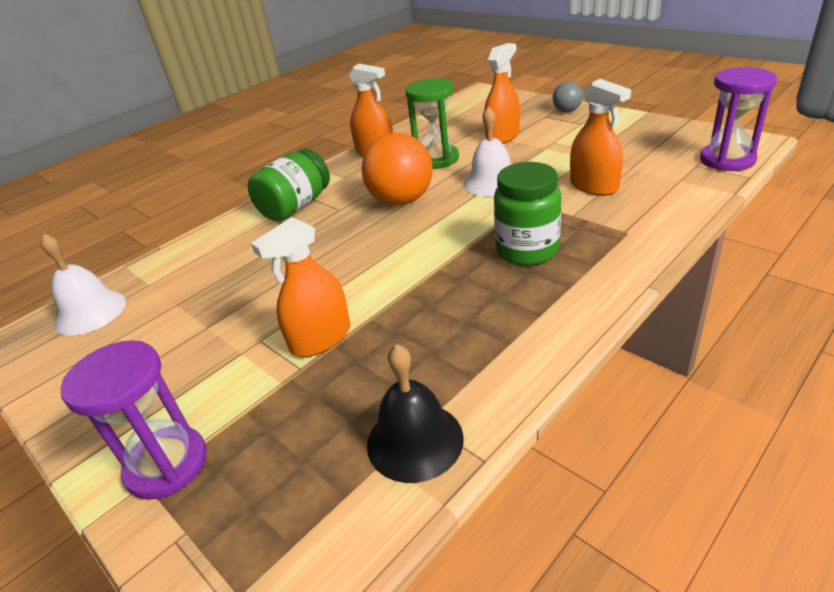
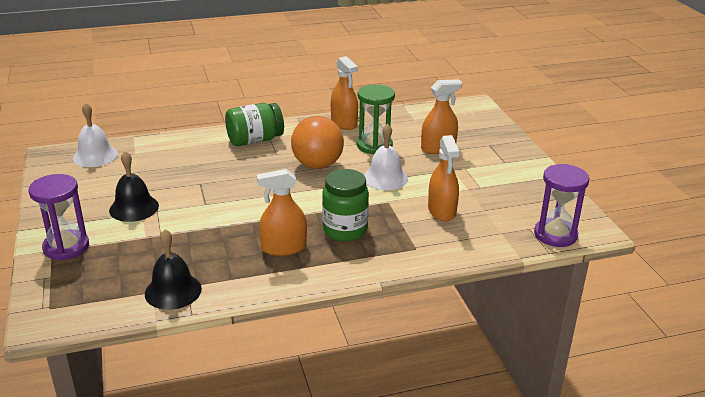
camera: 25 degrees right, 5 degrees down
orange spray bottle [251,217,350,357] -> orange spray bottle moved to [257,169,307,256]
grey ball [553,81,583,112] -> none
none -> black bell [109,151,159,222]

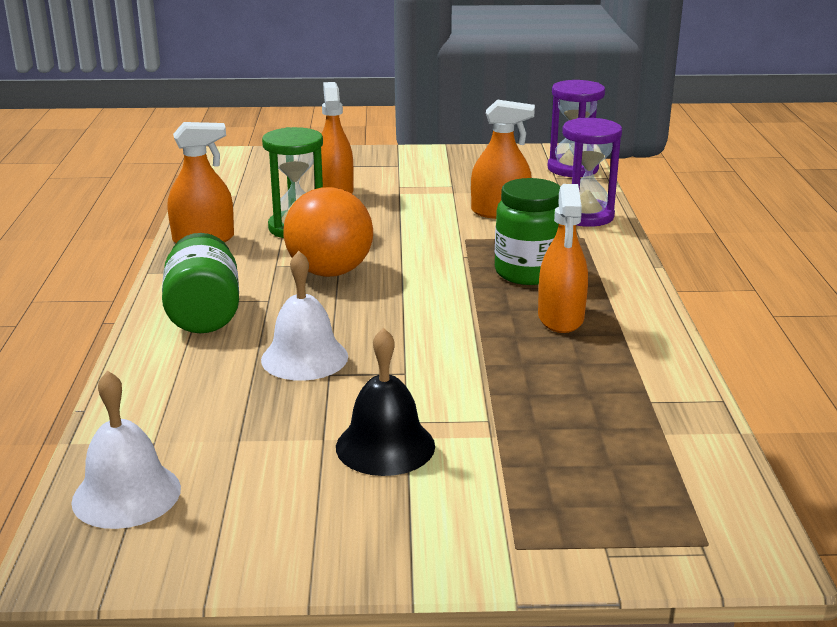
camera: 75 degrees left, 5 degrees down
purple hourglass [28,174,89,260] -> purple hourglass moved to [562,118,622,227]
black bell [145,229,202,310] -> none
white bell [364,124,408,190] -> white bell moved to [261,251,348,381]

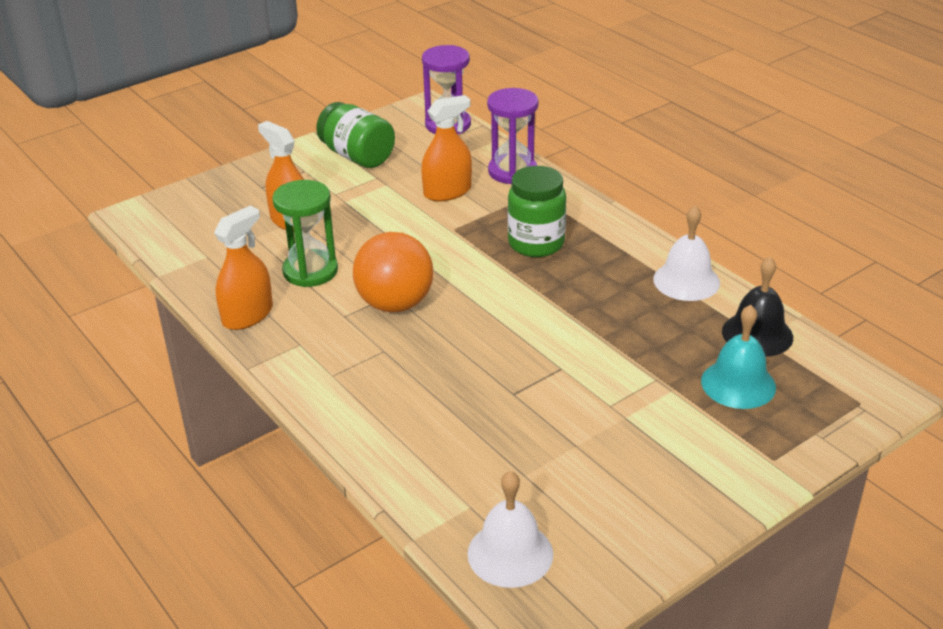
camera: 35 degrees left, 10 degrees up
green jar [162,233,239,333] -> green jar moved to [316,102,395,168]
white bell [261,251,348,381] -> white bell moved to [653,206,720,301]
black bell [336,328,435,476] -> black bell moved to [722,257,793,357]
orange spray bottle [538,184,588,333] -> none
none -> turquoise bell [701,305,776,409]

